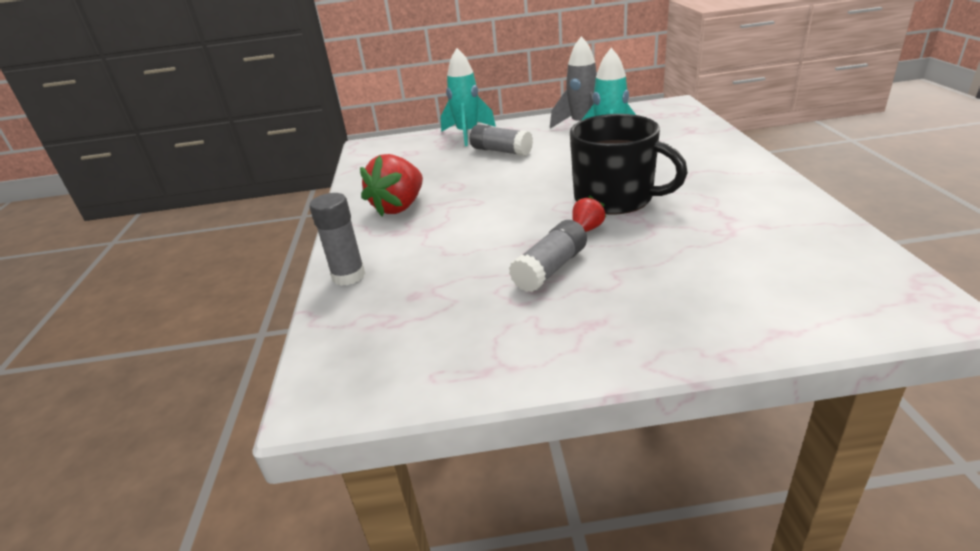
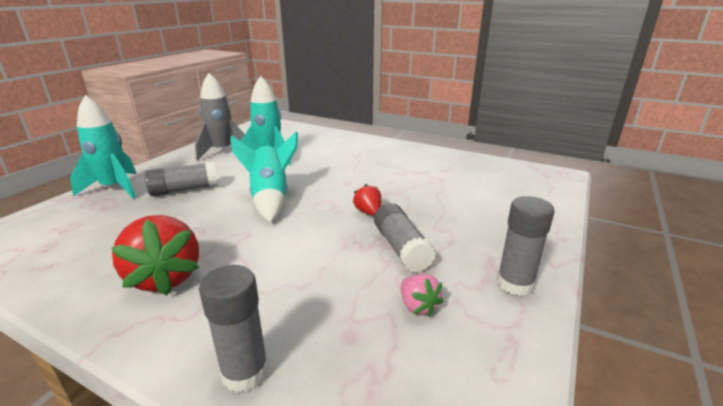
camera: 60 degrees left, 5 degrees down
black mug [570,114,688,214] -> none
none -> turquoise rocket [230,132,298,222]
none -> pink strawberry [401,274,443,317]
none -> grey glue stick [497,196,555,296]

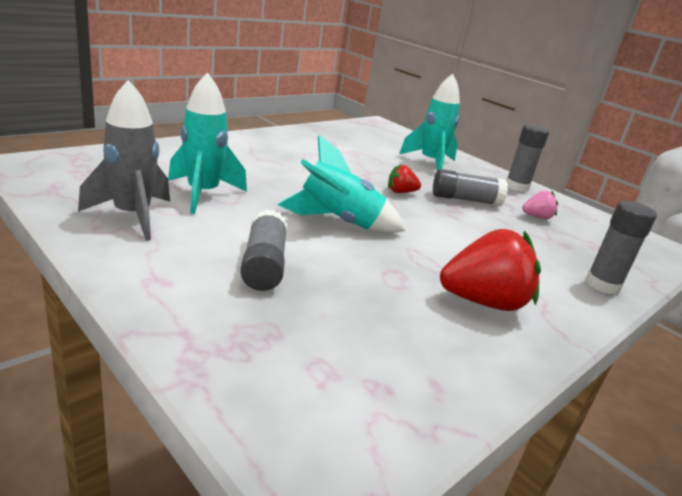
camera: 75 degrees left, 0 degrees up
turquoise rocket [70,95,137,199] -> turquoise rocket moved to [399,74,460,170]

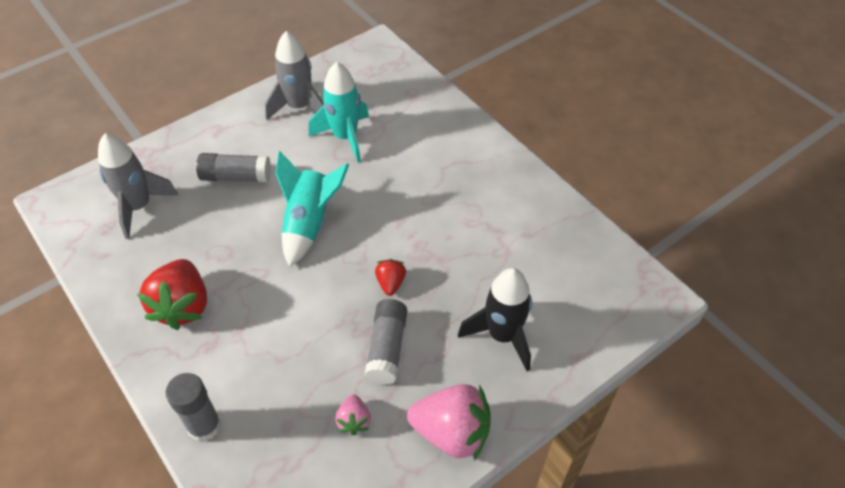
camera: 100 degrees right, 25 degrees up
turquoise rocket [399,74,460,170] -> black rocket [458,268,532,371]
grey glue stick [506,124,549,192] -> pink strawberry [407,384,491,460]
none -> grey rocket [98,133,178,239]

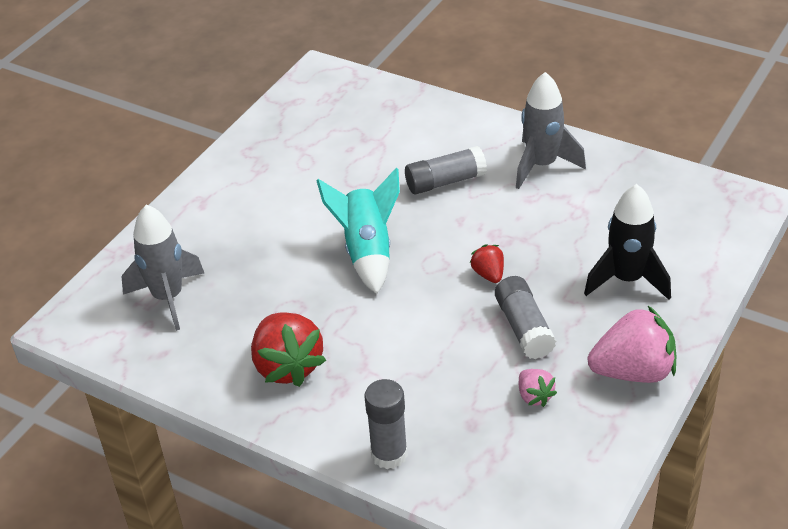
camera: 20 degrees left, 10 degrees down
grey glue stick [196,153,271,182] -> grey glue stick moved to [405,146,487,194]
grey rocket [265,31,324,120] -> grey rocket moved to [516,72,586,189]
turquoise rocket [309,62,369,163] -> none

